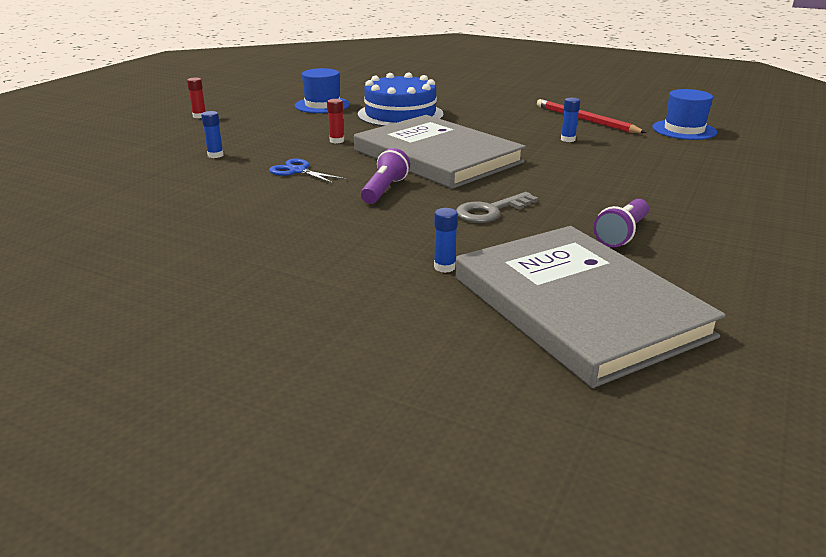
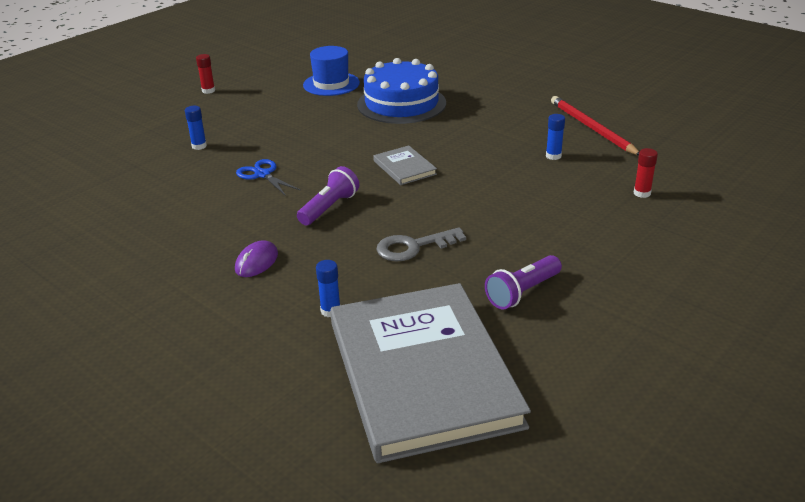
camera: 15 degrees right, 5 degrees up
red glue stick [327,99,344,144] -> red glue stick moved to [634,148,658,198]
grey book [354,115,526,189] -> grey book [373,145,437,185], size x0.40
blue hat [652,89,717,140] -> none
none -> purple mouse [235,240,278,277]

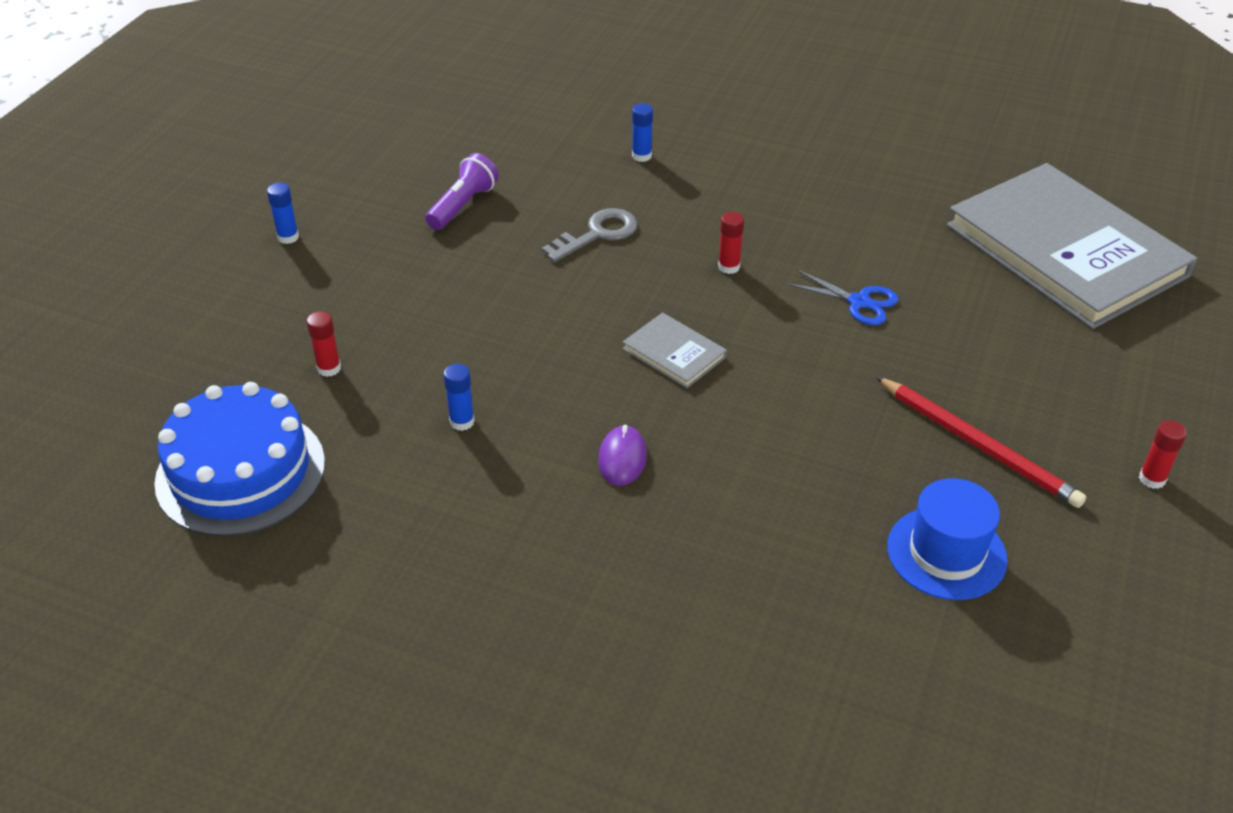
camera: 160 degrees right, 10 degrees up
blue glue stick [185,106,207,150] -> blue glue stick moved to [267,183,299,244]
purple mouse [235,240,278,277] -> purple mouse moved to [598,425,647,486]
purple flashlight [297,166,359,225] -> red glue stick [718,212,744,274]
grey book [330,283,531,463] -> grey book moved to [947,163,1197,329]
blue cake [357,58,446,124] -> blue cake moved to [154,382,325,537]
red pencil [551,96,639,155] -> red pencil moved to [876,377,1086,508]

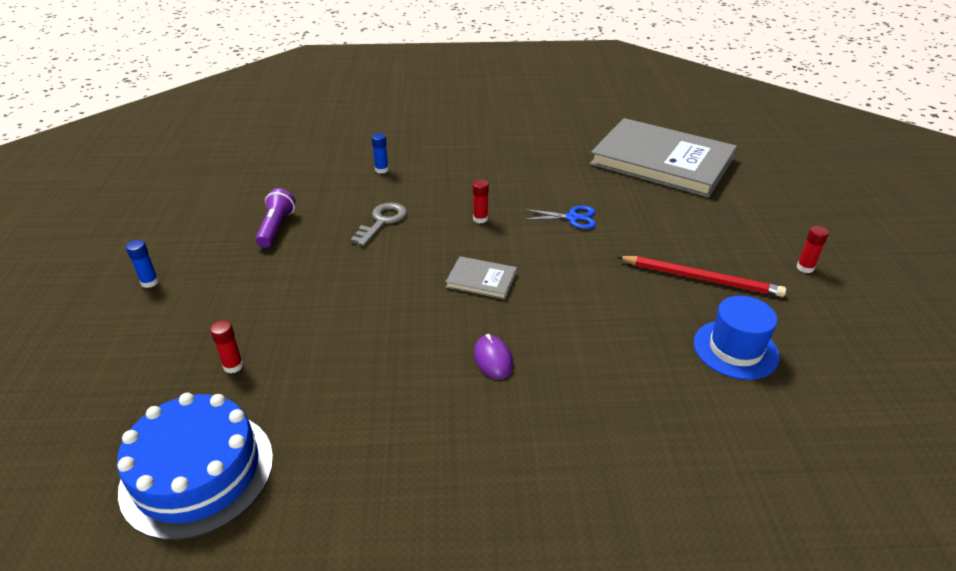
camera: 25 degrees left, 5 degrees down
blue glue stick [443,364,475,431] -> none

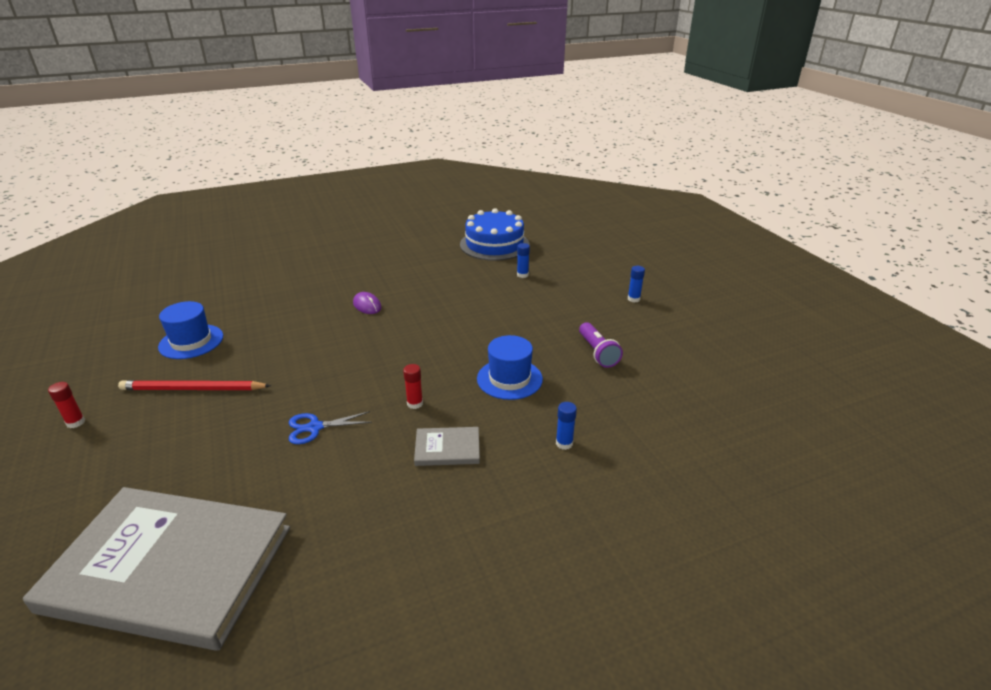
camera: 160 degrees right, 5 degrees down
red glue stick [210,320,243,373] -> blue glue stick [517,243,530,278]
grey key [351,203,407,246] -> blue hat [477,335,543,400]
grey book [445,256,517,300] -> grey book moved to [414,427,480,466]

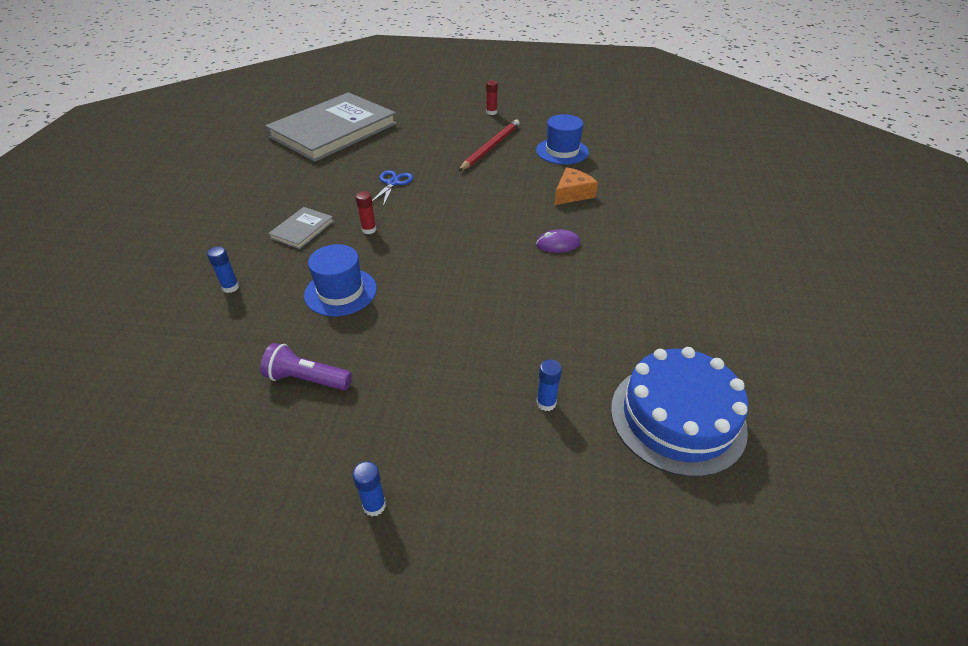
camera: 120 degrees right, 10 degrees up
none -> orange cheese [555,167,598,205]

